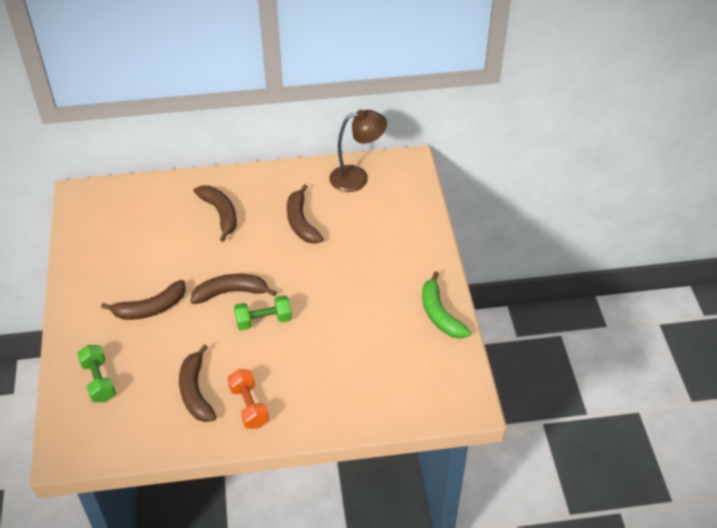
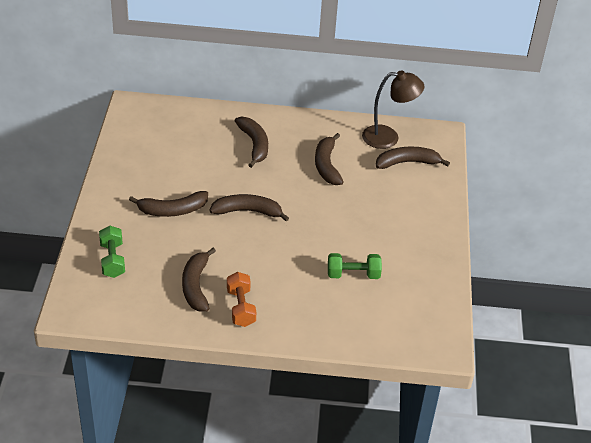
camera: 10 degrees right, 5 degrees down
green dumbbell [234,295,292,330] -> green dumbbell moved to [328,253,382,279]
green banana [422,271,471,339] -> none
none -> brown banana [376,146,450,169]

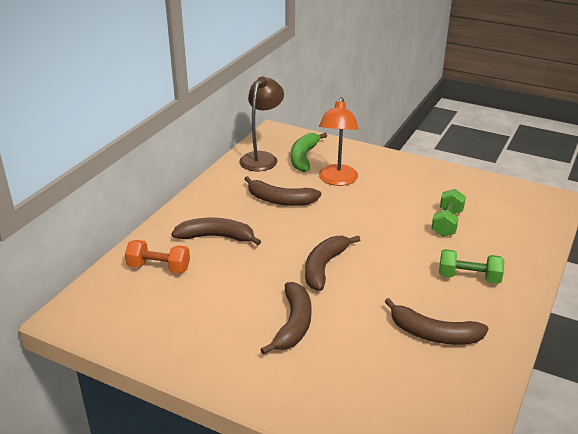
camera: 65 degrees left, 10 degrees down
green dumbbell [99,226,125,278] -> green dumbbell moved to [439,249,504,284]
orange dumbbell [227,272,256,327] -> orange dumbbell moved to [125,240,190,274]
brown banana [376,146,450,169] -> green banana [291,133,327,172]
none -> orange lamp [319,97,359,186]

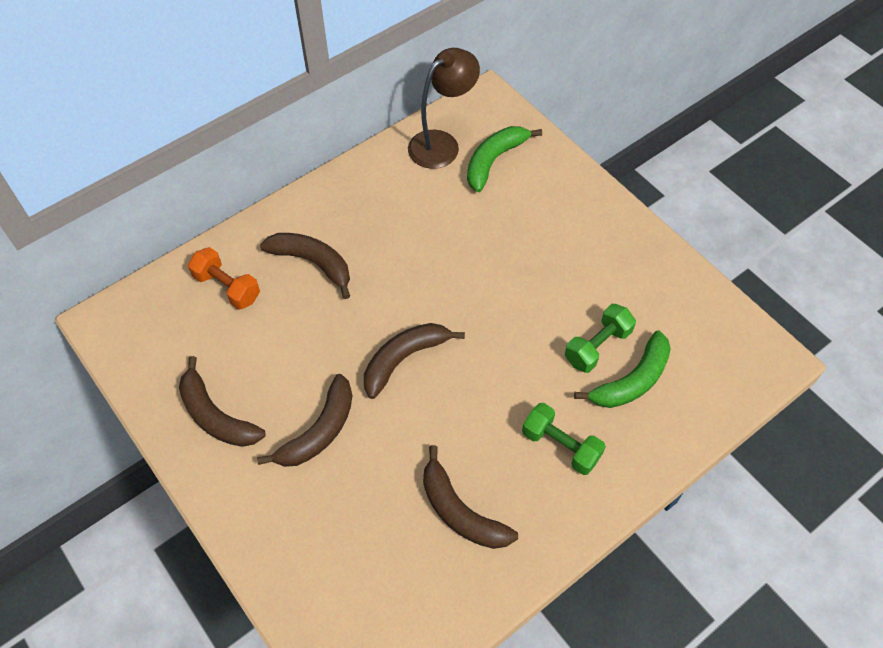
camera: 25 degrees right, 25 degrees up
brown banana [245,176,322,206] -> brown banana moved to [179,356,265,447]
orange lamp [319,97,359,186] -> none
none -> green banana [574,331,671,408]

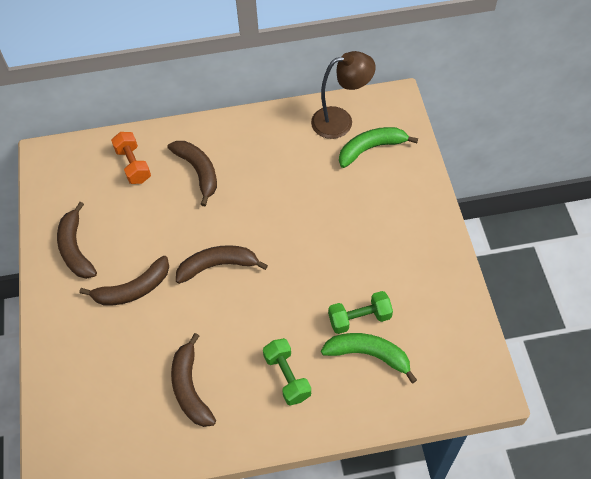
camera: 30 degrees right, 0 degrees up
green banana [574,331,671,408] -> green banana turned 150 degrees counterclockwise [321,333,417,383]

